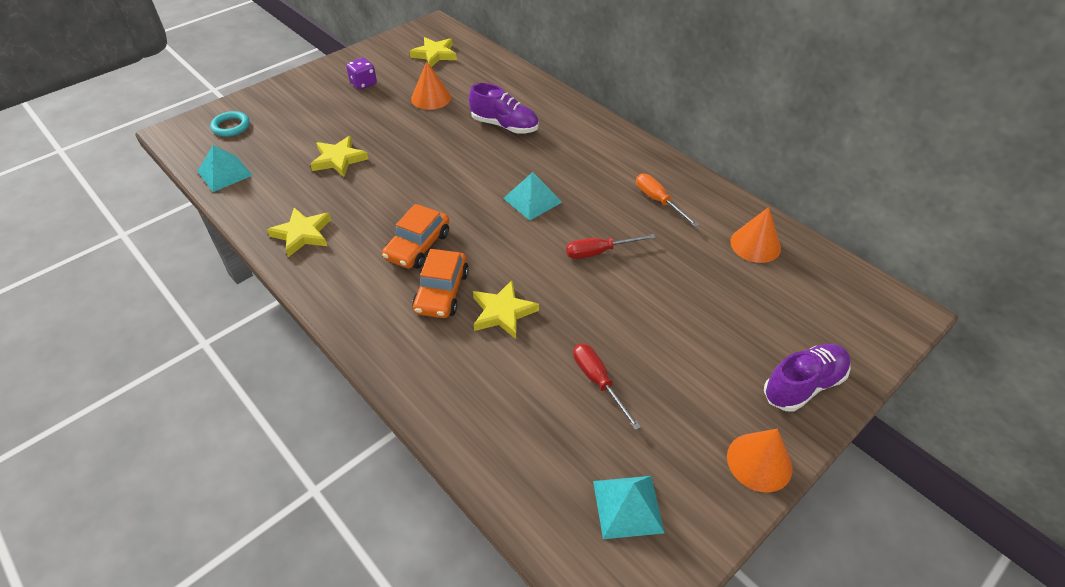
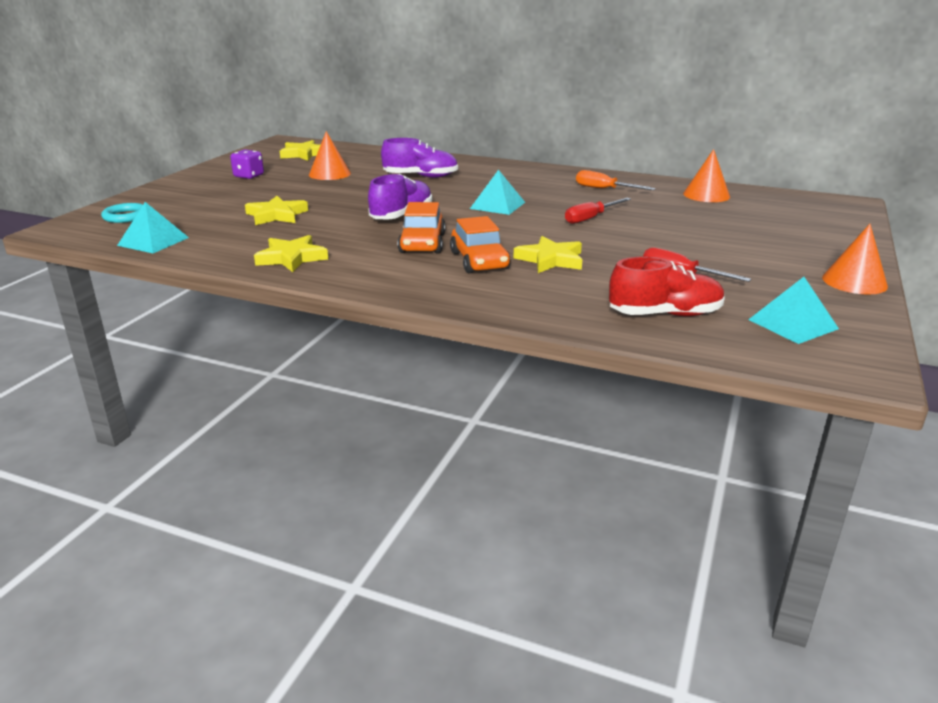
camera: 25 degrees left, 20 degrees down
purple shoe [764,344,851,412] -> purple shoe moved to [368,174,432,220]
none -> red shoe [609,257,725,316]

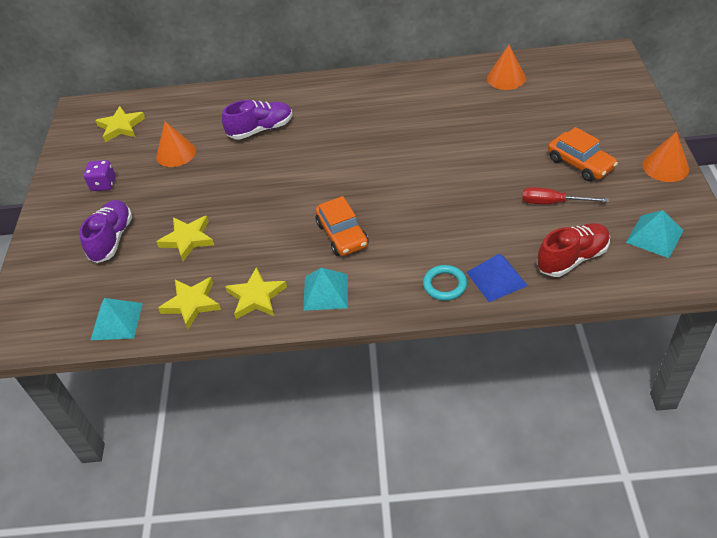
camera: 20 degrees left, 20 degrees up
turquoise ring [101,203,143,223] -> turquoise ring moved to [423,265,467,301]
purple shoe [368,174,432,220] -> purple shoe moved to [79,200,132,263]
orange car [450,216,511,273] -> orange car moved to [548,127,618,181]
turquoise pyramid [470,170,525,215] -> turquoise pyramid moved to [303,268,348,311]
yellow star [514,236,582,273] -> yellow star moved to [158,277,221,329]
red screwdriver [565,198,631,224] -> none
orange screwdriver [576,170,656,190] -> none
none -> blue pyramid [466,254,528,302]

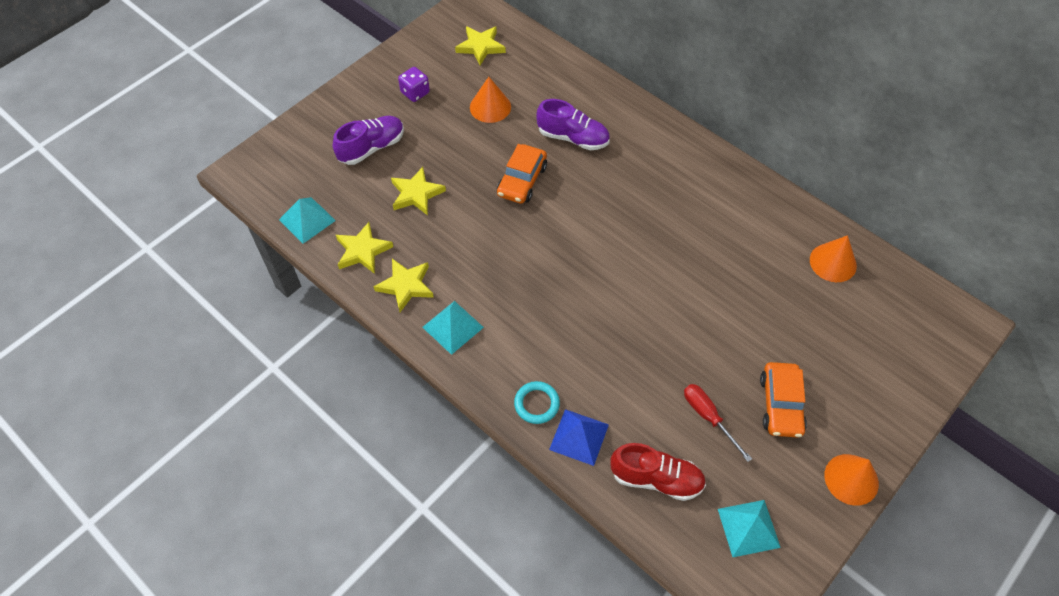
camera: 40 degrees right, 10 degrees up
orange car [315,196,368,256] -> orange car moved to [497,144,547,204]

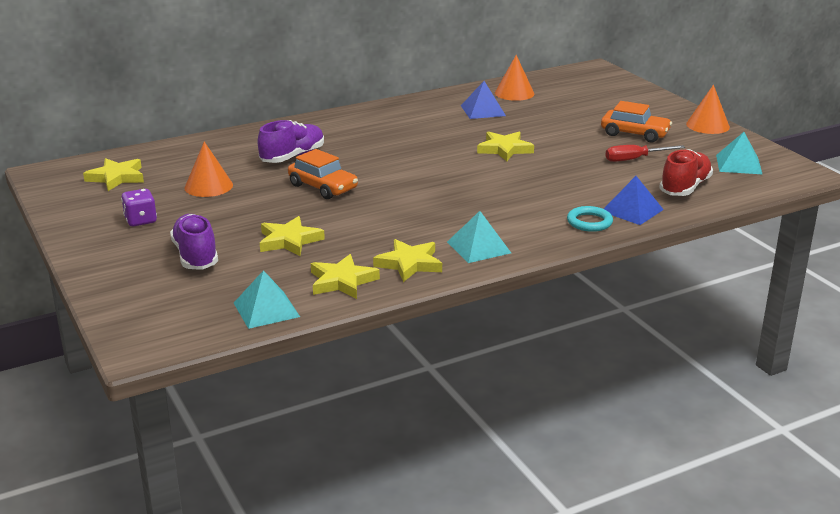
camera: 70 degrees left, 30 degrees down
none -> blue pyramid [461,81,506,119]
none -> yellow star [477,132,534,161]

